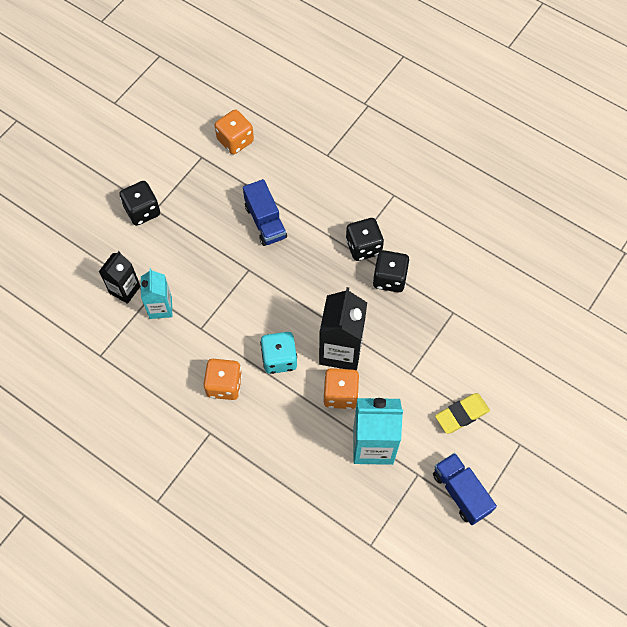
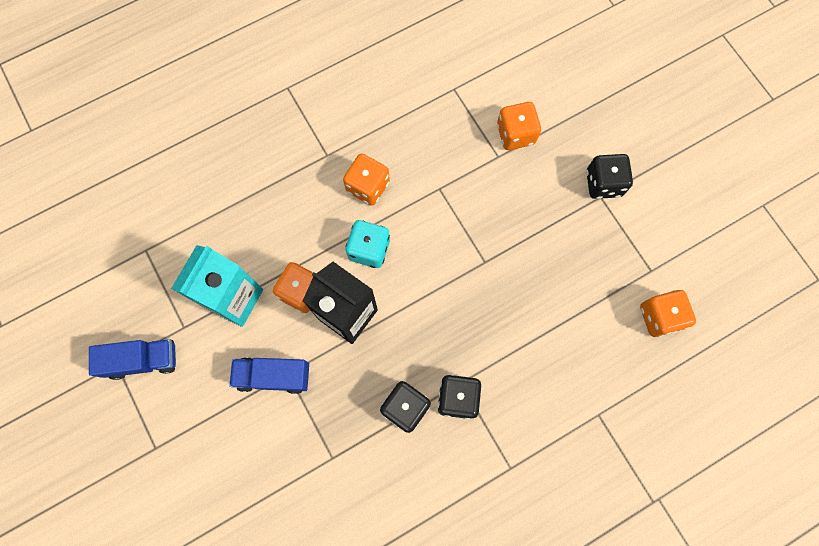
camera: 115 degrees right, 10 degrees up
black carton [99,251,140,304] -> orange dice [497,102,541,150]
turquoise carton [141,268,172,319] -> none
blue truck [243,179,287,246] -> blue truck moved to [229,357,309,394]
yellow eraser [435,393,490,434] -> none

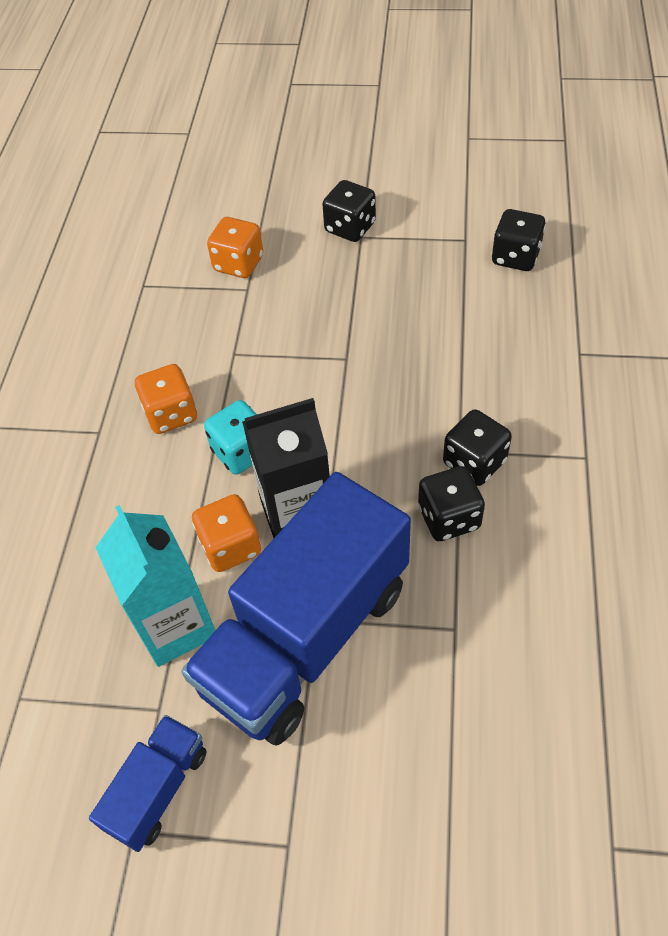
camera: 50 degrees left, 20 degrees down
blue truck [229,357,309,394] -> blue truck [181,472,411,746], size x2.15
orange dice [640,290,696,337] -> black dice [492,209,546,271]

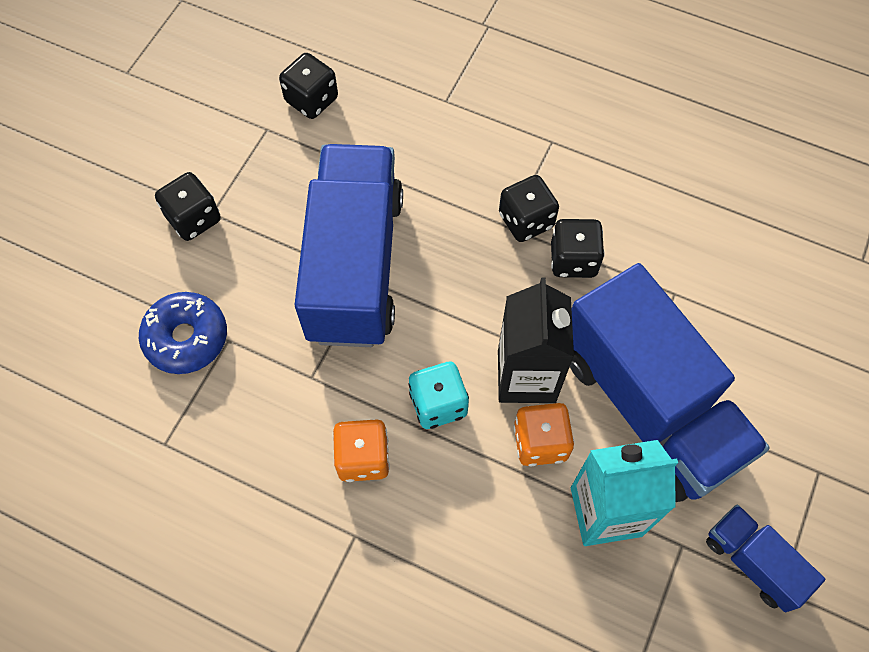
camera: 75 degrees left, 10 degrees up
orange dice [207,217,263,278] -> blue donut [139,292,227,374]
none -> blue truck [295,144,403,347]

